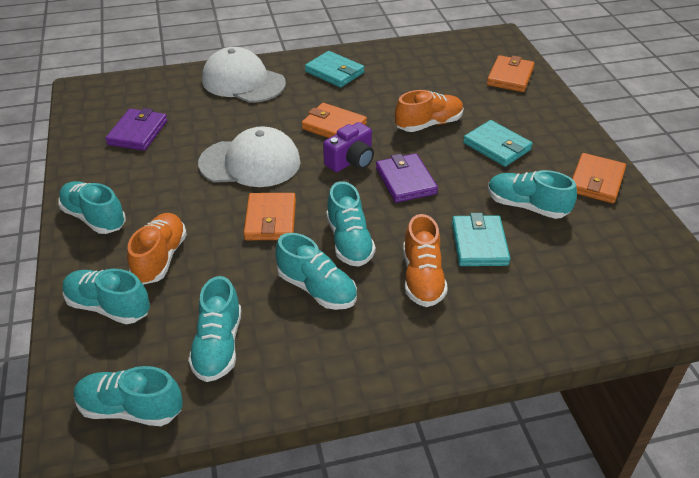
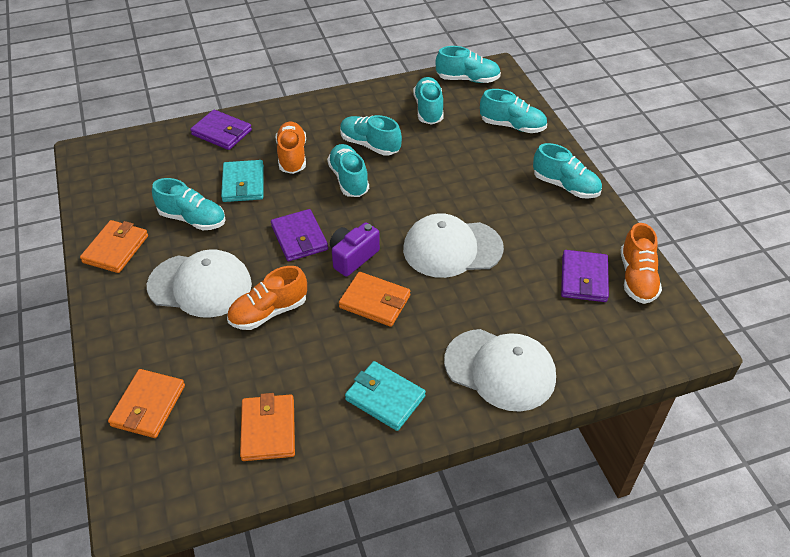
camera: 175 degrees right, 5 degrees up
orange shoe [127,213,187,285] -> orange shoe moved to [621,223,662,304]
orange wallet [244,193,296,240] -> orange wallet moved to [240,393,295,461]
turquoise wallet [463,120,533,167] -> white cap [147,249,252,318]
none -> purple wallet [190,110,252,150]

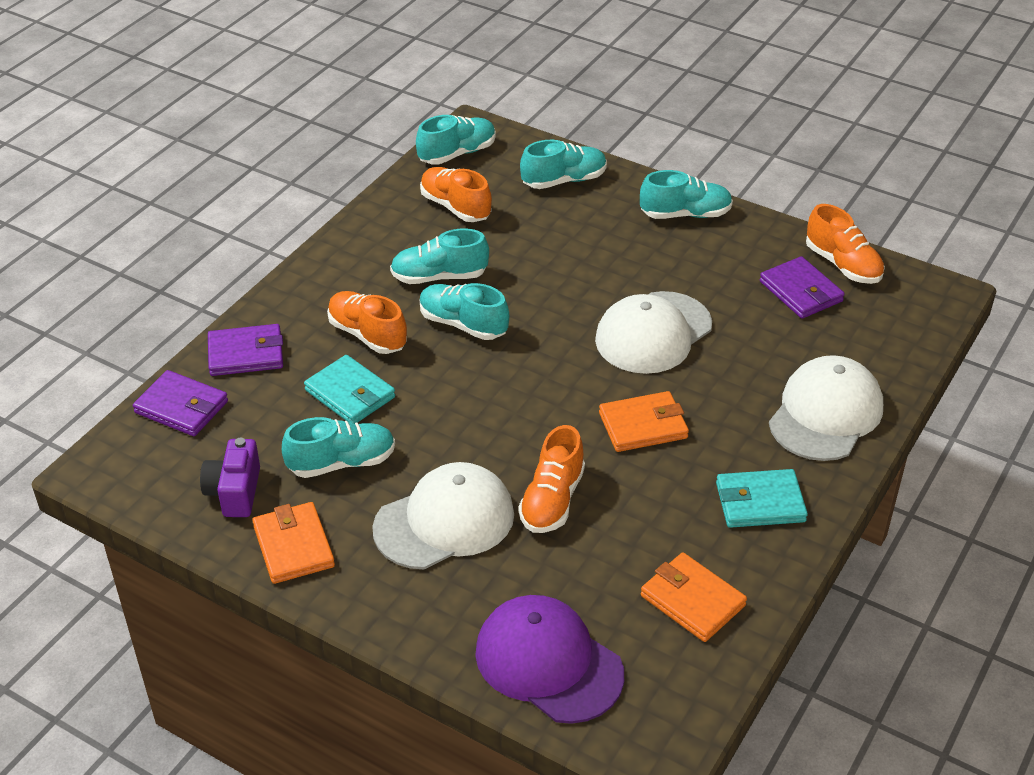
camera: 40 degrees left, 5 degrees down
orange wallet [108,369,185,438] -> purple cap [475,595,624,724]
purple wallet [271,209,328,261] -> purple wallet moved to [133,370,228,436]
purple camera [330,222,380,276] -> purple camera moved to [200,438,260,517]
turquoise shoe [413,77,444,125] -> orange shoe [420,167,492,222]
white cap [444,329,556,412] -> white cap turned 45 degrees counterclockwise [769,355,883,461]

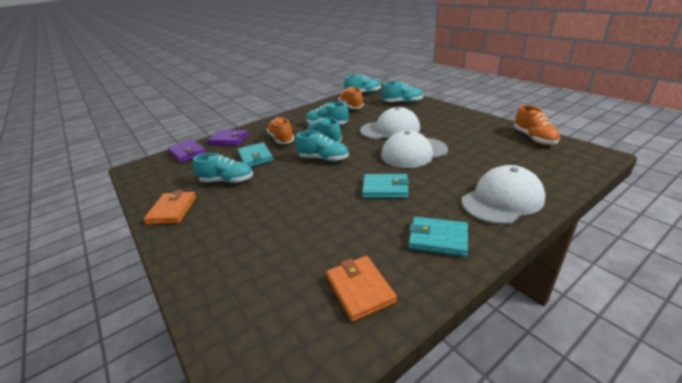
camera: 25 degrees right, 10 degrees down
purple camera [200,438,260,517] -> none
white cap [372,462,514,569] -> white cap moved to [360,107,420,139]
purple cap [475,595,624,724] -> none
orange shoe [518,425,585,533] -> none
orange wallet [599,391,689,452] -> turquoise wallet [362,174,409,198]
turquoise shoe [640,170,733,219] -> turquoise shoe moved to [295,131,349,161]
purple wallet [760,256,845,319] -> none

